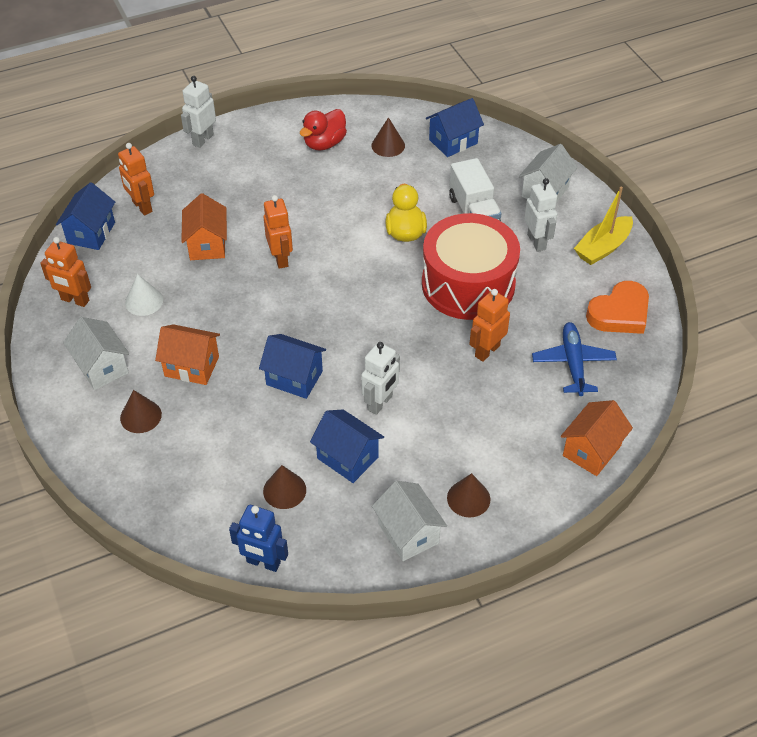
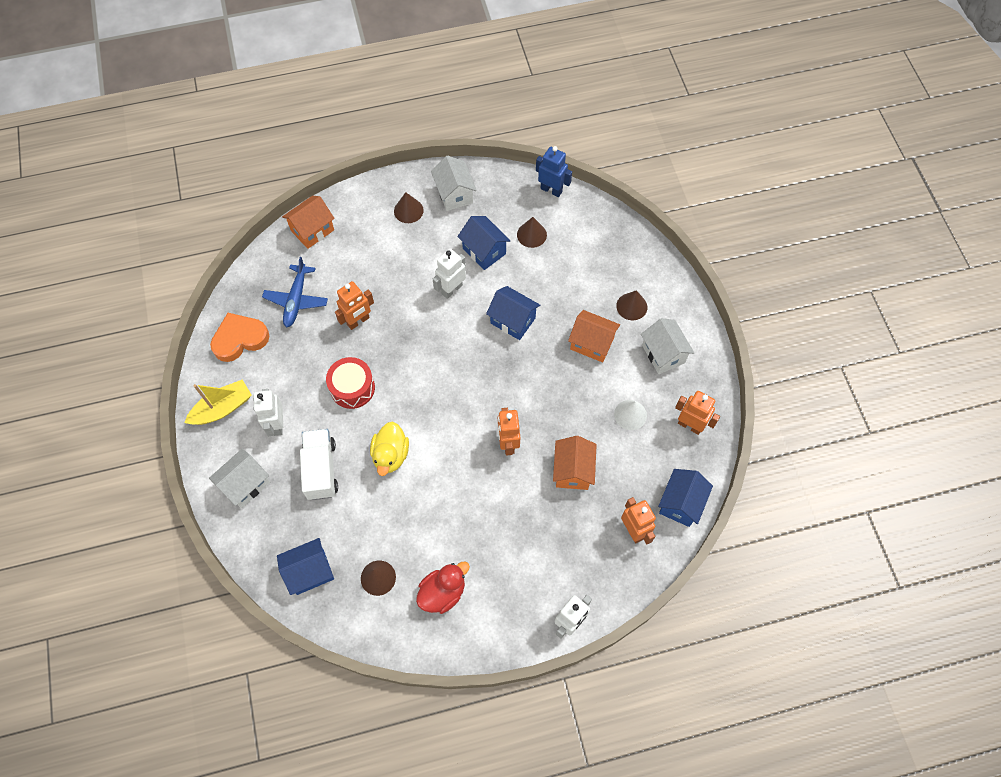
camera: 170 degrees left, 15 degrees up
red drum [422,213,520,320] -> red drum [326,357,375,409], size x0.55

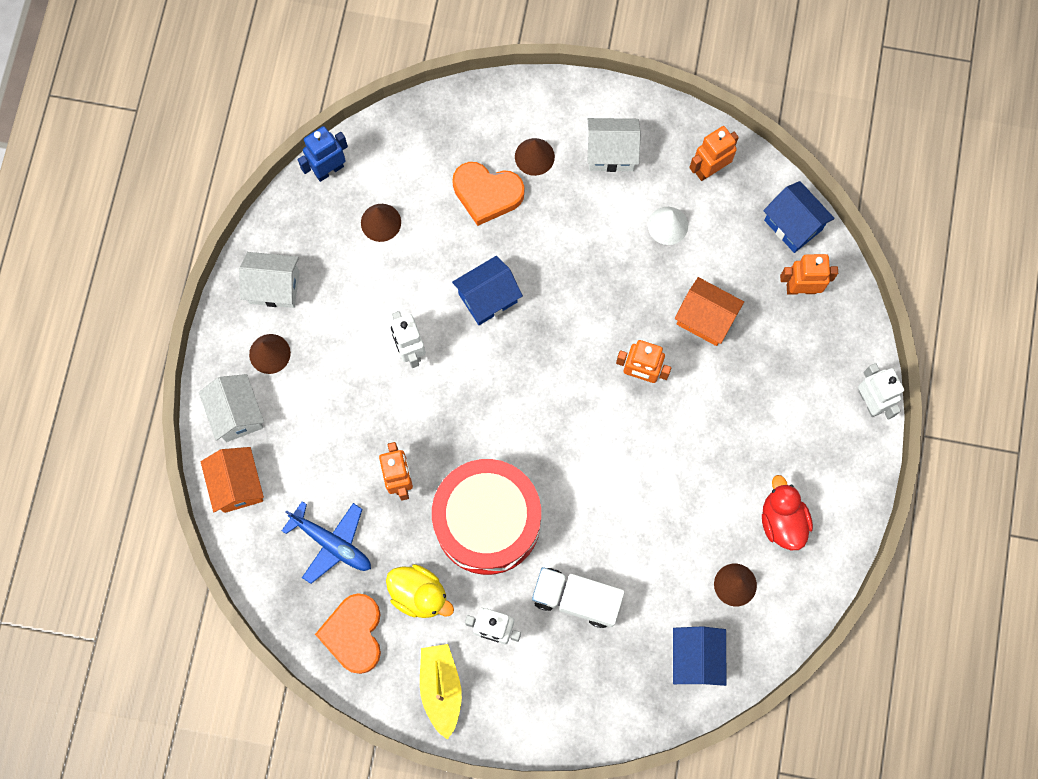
camera: 65 degrees left, 10 degrees up
white house [209,449,270,508] -> white house moved to [199,374,264,442]
red drum [326,357,375,409] -> red drum [432,459,541,575], size x1.81
yellow duck [370,421,409,476] -> yellow duck moved to [386,564,454,618]
blue house [457,216,511,270] -> none
orange house [568,310,620,362] -> none
none -> orange heart [452,162,524,226]

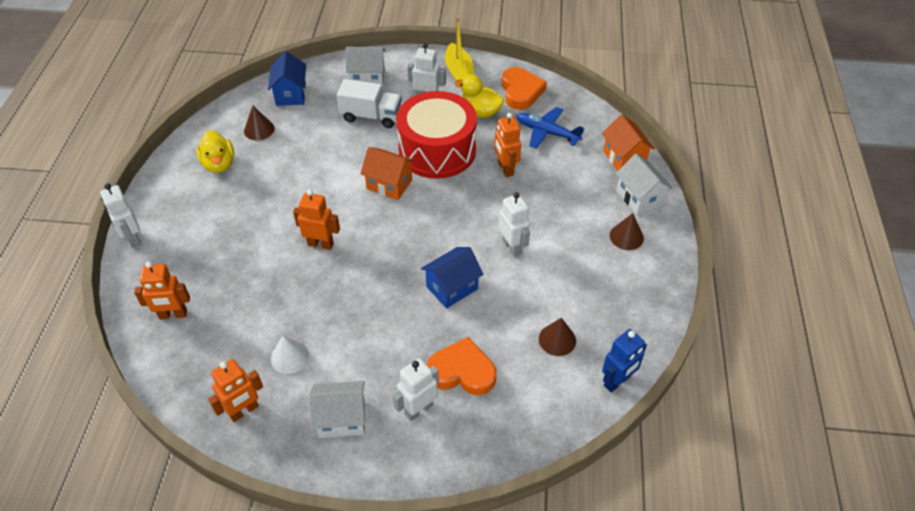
camera: 175 degrees right, 25 degrees down
white house [239,252,300,308] -> white house moved to [346,47,385,88]
brown cone [515,138,555,176] -> white robot [392,358,439,421]
orange house [675,277,744,346] -> orange house moved to [360,147,415,200]
red duck [762,475,813,550] -> yellow duck [196,130,234,173]
blue house [763,181,835,253] -> none

